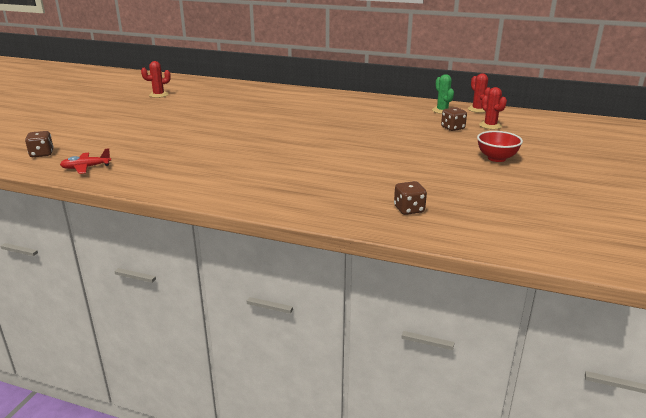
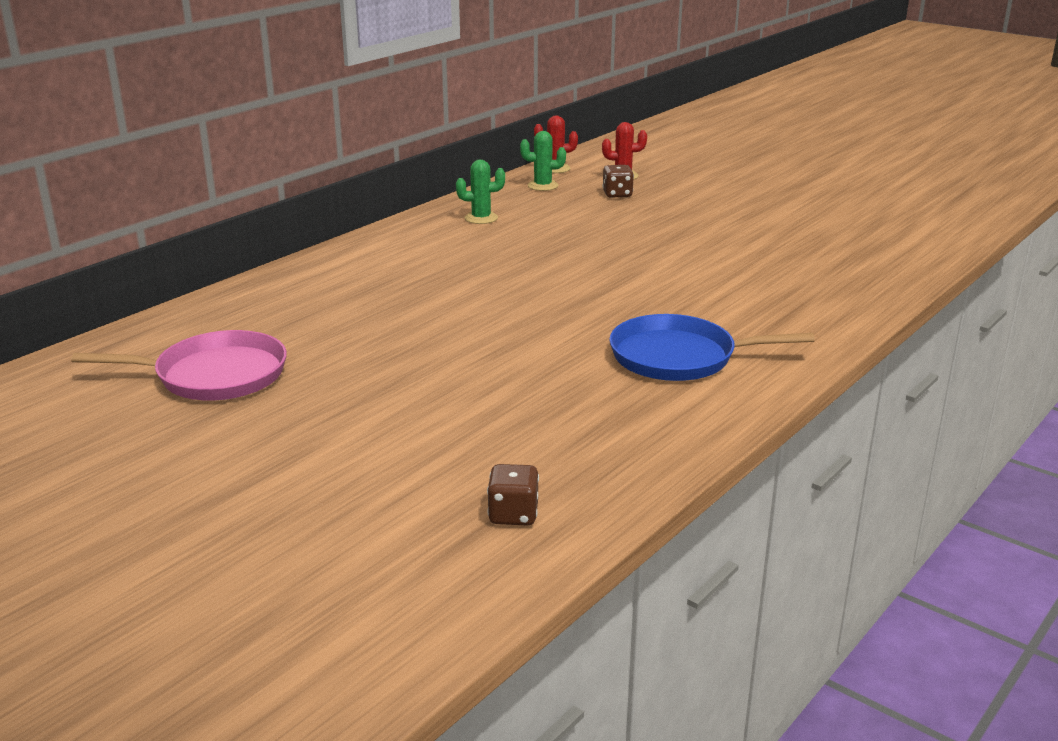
camera: 70 degrees left, 0 degrees up
red plane [60,148,111,174] -> none
red cactus [141,61,171,98] -> pink pan [71,330,287,400]
brown dice [394,181,427,215] -> none
red bowl [477,131,523,162] -> none
none -> green cactus [456,160,505,224]
none -> blue pan [609,314,815,381]

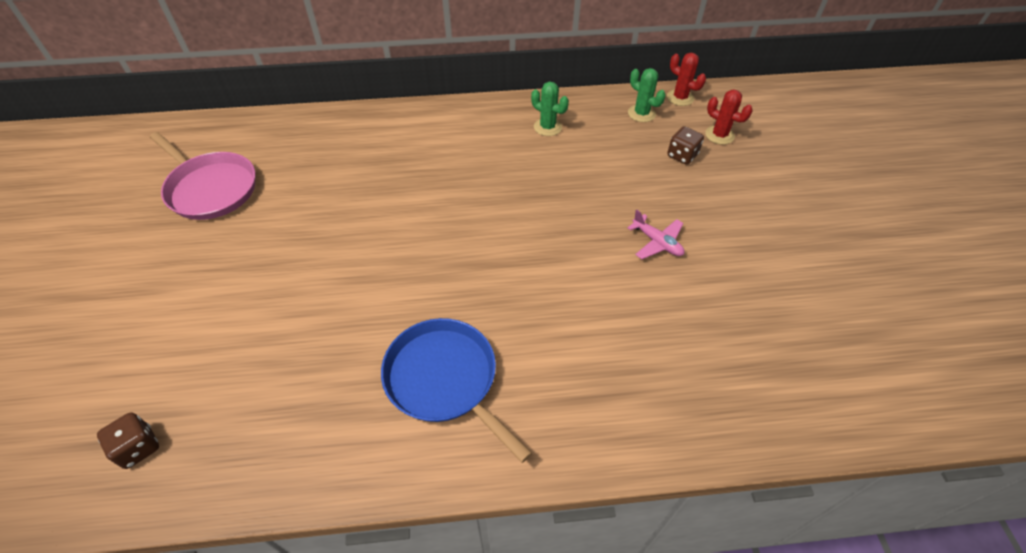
camera: 45 degrees right, 25 degrees up
none -> pink plane [627,209,685,259]

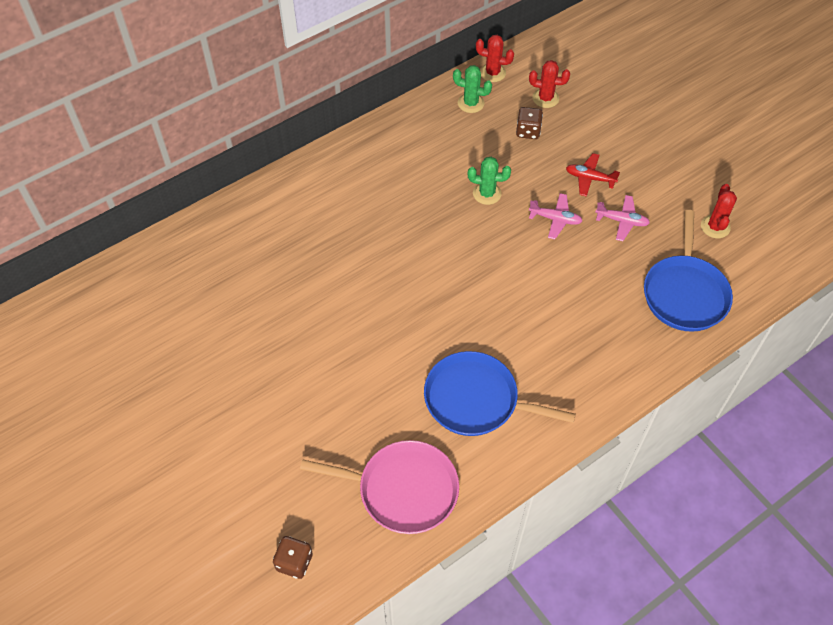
camera: 30 degrees left, 5 degrees up
pink pan [150,132,255,220] -> pink pan moved to [300,440,459,534]
green cactus [531,82,569,136] -> green cactus moved to [468,157,511,205]
none -> red plane [566,153,620,197]
none -> pink plane [595,195,650,241]
none -> blue pan [644,210,733,332]
none -> red cactus [701,184,737,238]

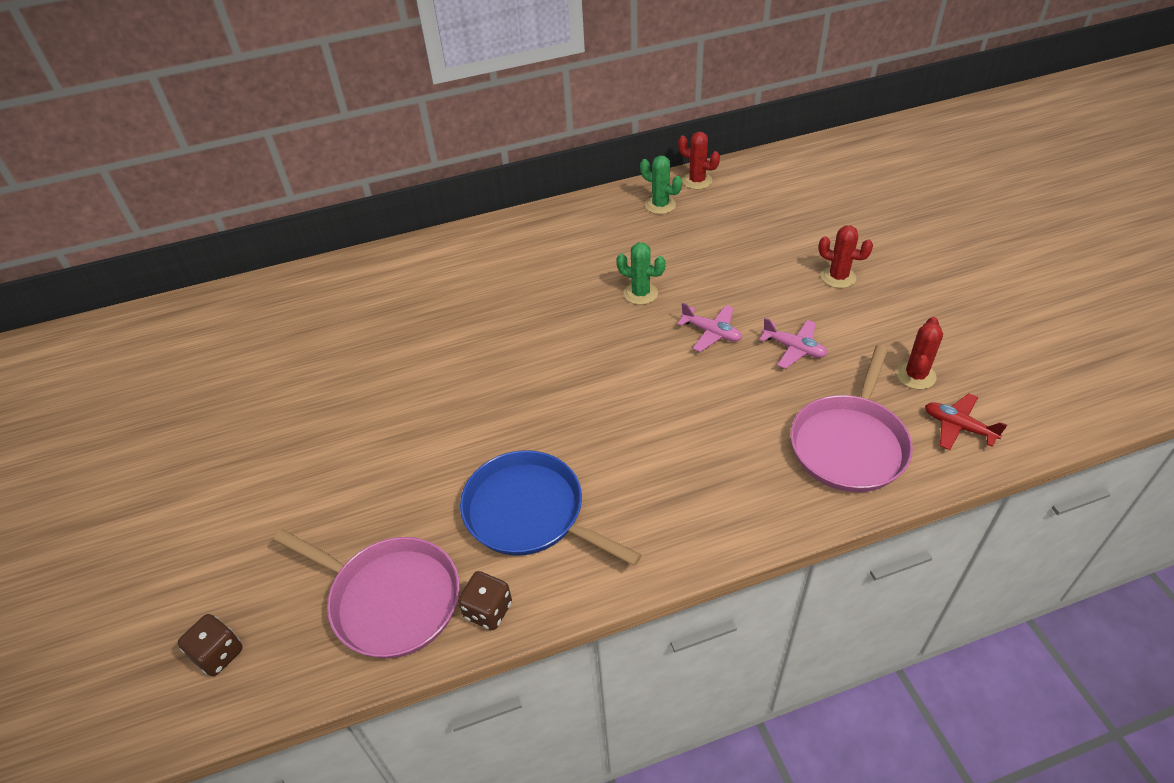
camera: 20 degrees right, 10 degrees down
brown dice [516,107,543,139] -> brown dice moved to [458,571,512,630]
red cactus [529,60,570,108] -> red cactus moved to [818,226,873,288]
red plane [566,153,620,197] -> red plane moved to [925,393,1007,450]
blue pan [644,210,733,332] -> pink pan [790,345,913,492]

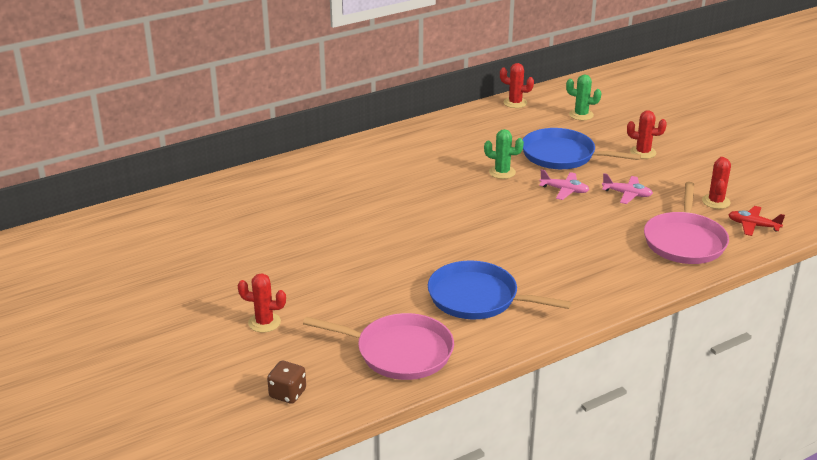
camera: 15 degrees left, 15 degrees down
brown dice [458,571,512,630] -> none
green cactus [640,156,682,214] -> green cactus moved to [566,75,602,120]
none -> red cactus [238,273,286,332]
none -> blue pan [523,128,641,169]

